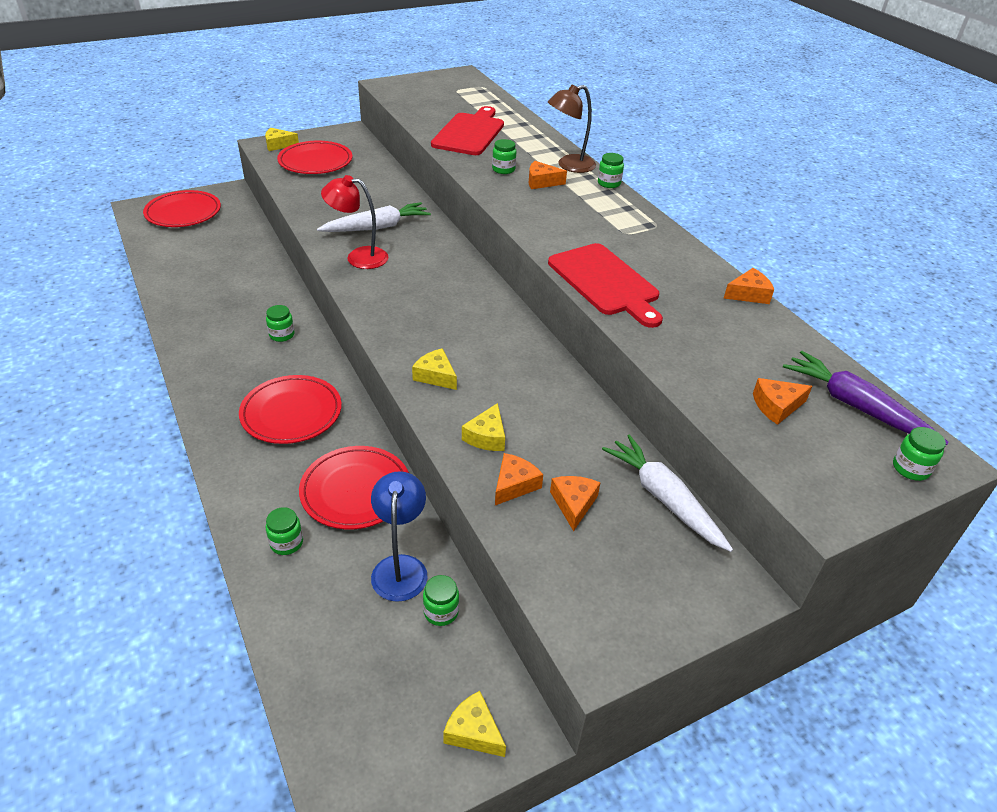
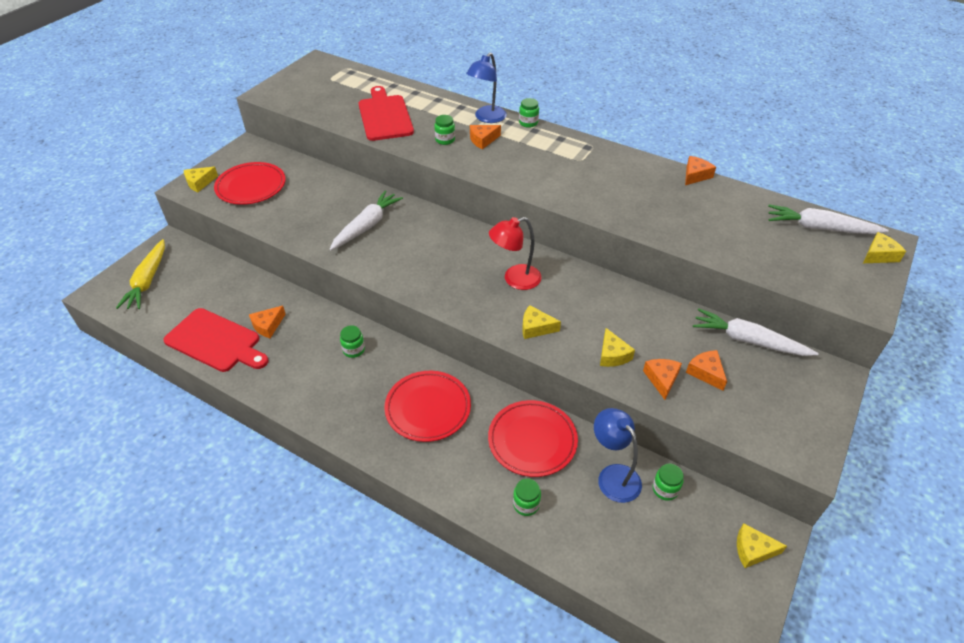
camera: 30 degrees left, 5 degrees up
red plate [143,190,221,227] -> yellow carrot [116,239,165,309]
red lamp [321,175,388,269] -> red lamp moved to [489,217,542,290]
brown lamp [548,85,596,173] -> blue lamp [466,52,507,123]
red cutting board [548,243,663,328] -> red cutting board moved to [163,308,268,372]
orange cheese [753,378,812,425] -> orange cheese moved to [249,306,286,338]
purple carrot [783,351,949,445] -> white carrot [768,205,889,234]
green jar [893,427,946,481] -> yellow cheese [863,232,906,263]

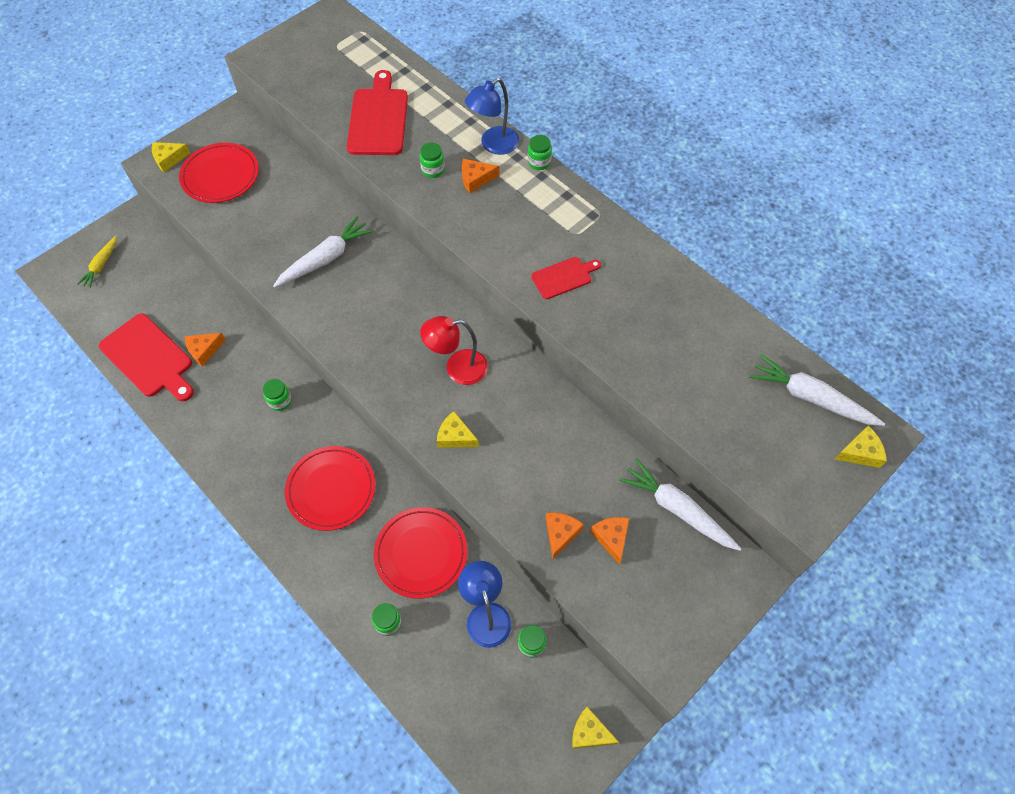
camera: 15 degrees right, 15 degrees up
yellow carrot [116,239,165,309] -> yellow carrot [77,236,117,288], size x0.61
yellow cheese [600,328,635,367] -> none
orange cheese [685,156,716,185] -> none
none -> red cutting board [531,257,601,299]

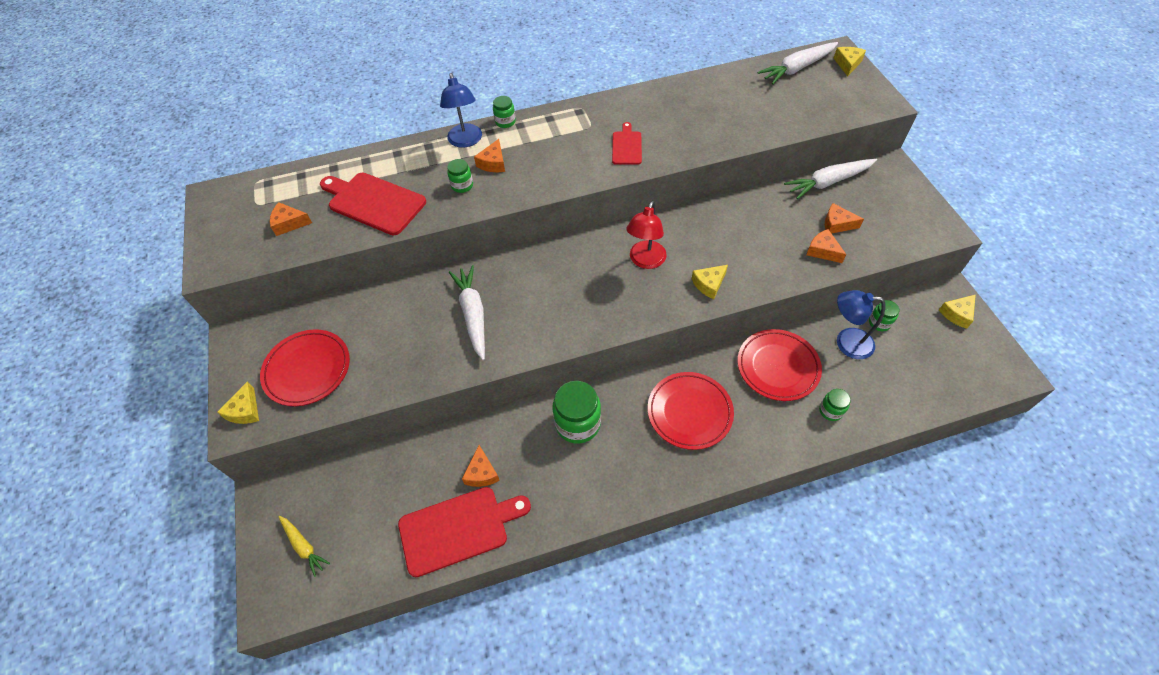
camera: 60 degrees left, 5 degrees down
green jar [263,379,292,411] -> green jar [552,381,601,444], size x1.92
none -> orange cheese [270,202,312,236]

